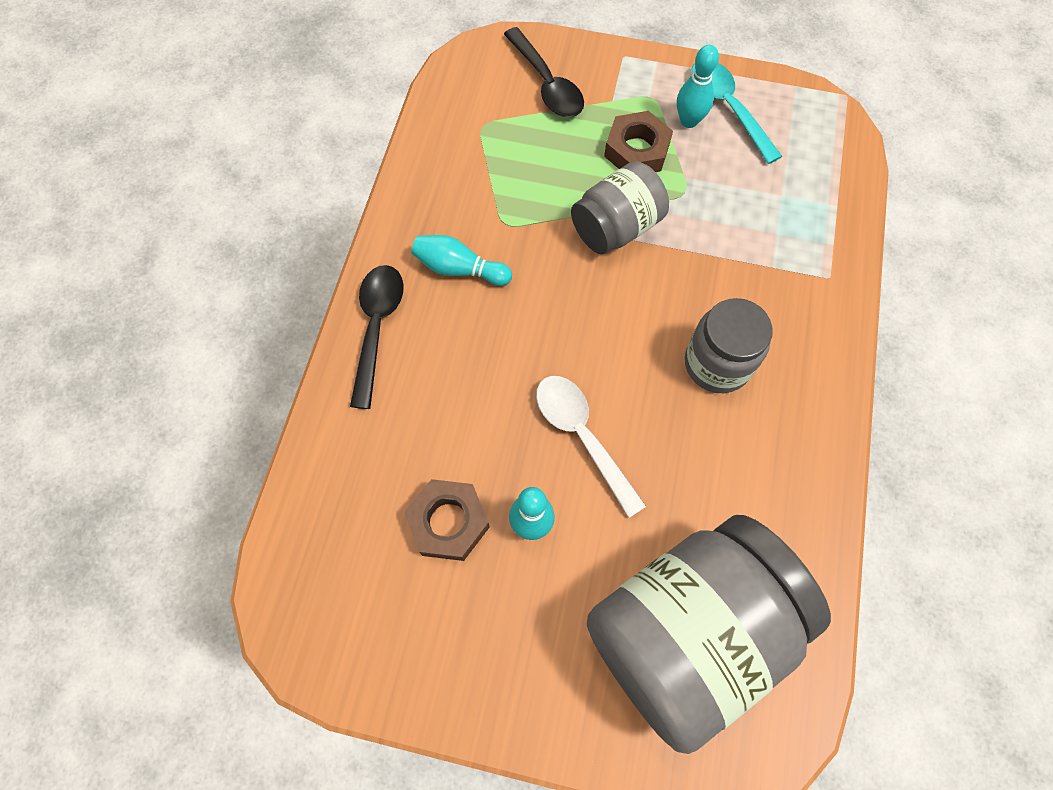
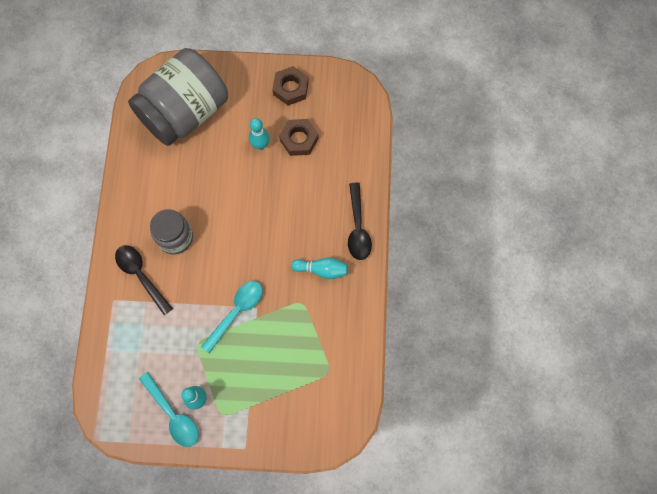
camera: 170 degrees right, 5 degrees up
black spoon [504,27,584,117] -> black spoon moved to [115,245,173,315]
white spoon [536,376,646,518] -> none
grey jar [571,161,669,254] -> turquoise spoon [201,281,263,353]
brown nut [604,111,673,172] -> brown nut moved to [272,66,309,106]

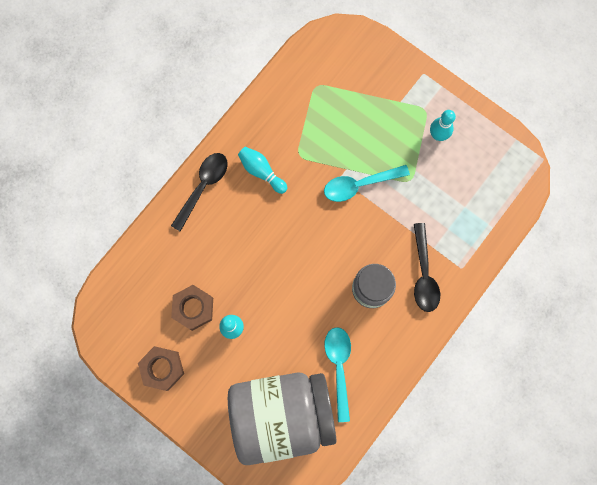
camera: 145 degrees left, 5 degrees up
turquoise spoon [139,372,198,447] -> turquoise spoon moved to [324,327,351,422]

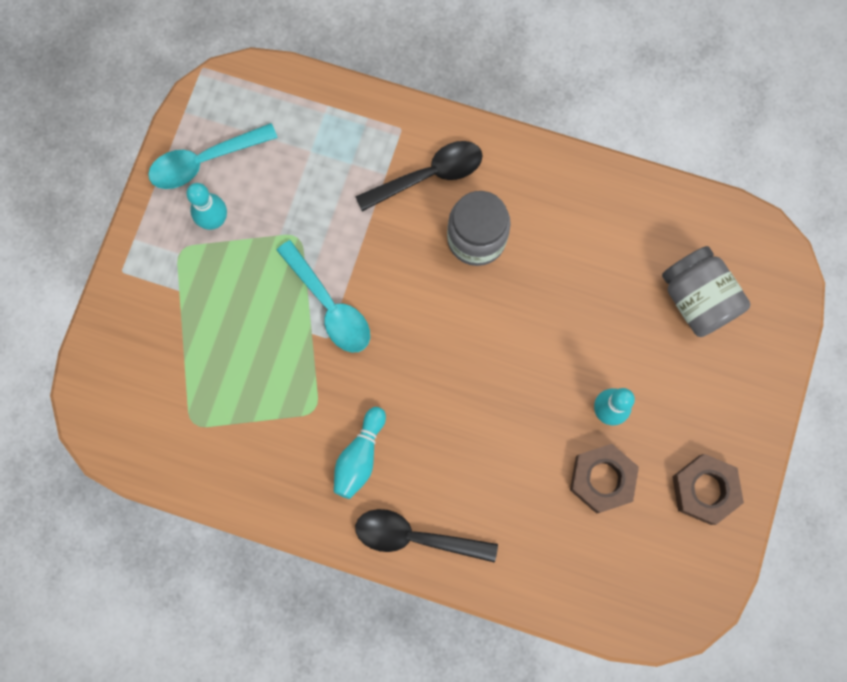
camera: 110 degrees left, 0 degrees up
grey jar [228,373,336,465] -> grey jar [662,246,751,337], size x0.54
turquoise spoon [324,327,351,422] -> turquoise spoon moved to [148,123,278,189]

